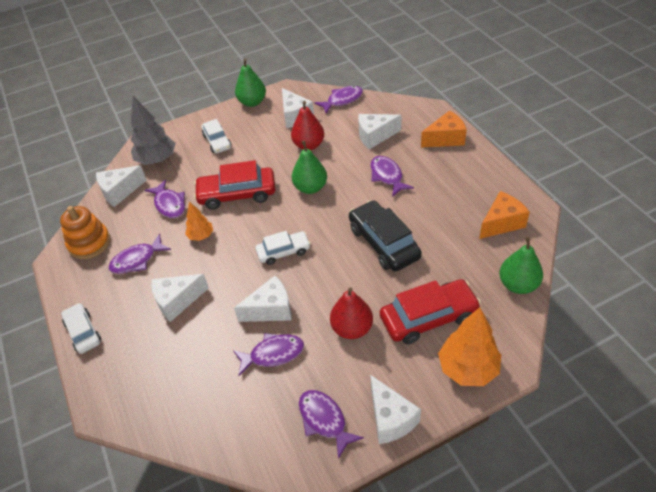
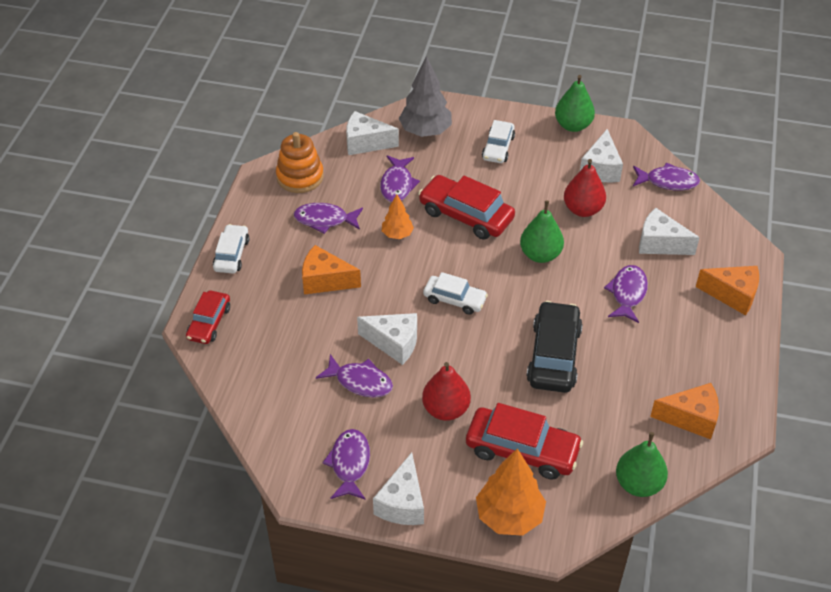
camera: 35 degrees right, 0 degrees up
white cheese [151,274,209,322] -> orange cheese [302,245,361,295]
none -> red car [186,290,230,344]

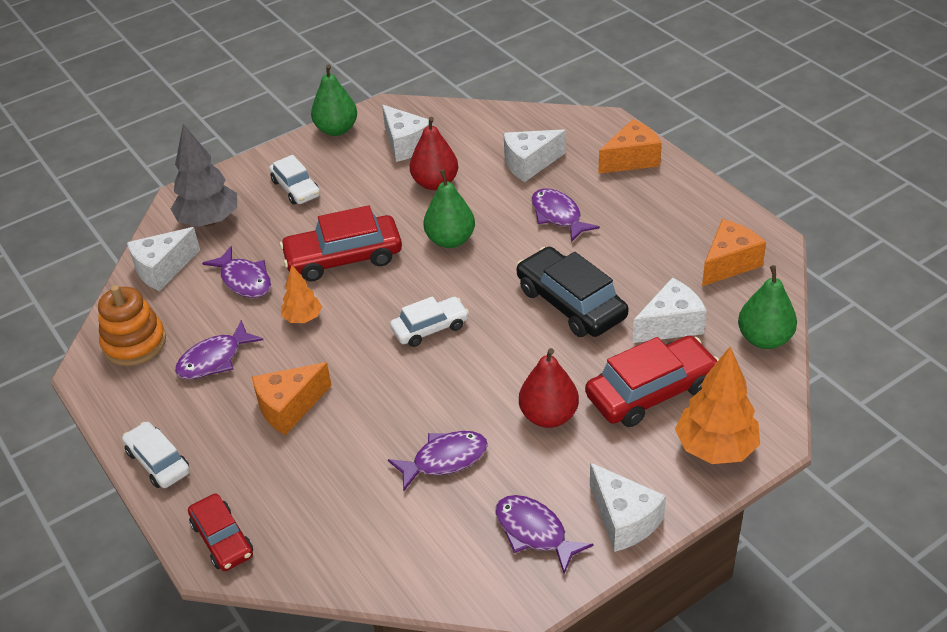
camera: 45 degrees left, 5 degrees down
white cheese [357,313,417,365] -> white cheese moved to [632,278,707,343]
purple fish [633,162,700,191] -> none

